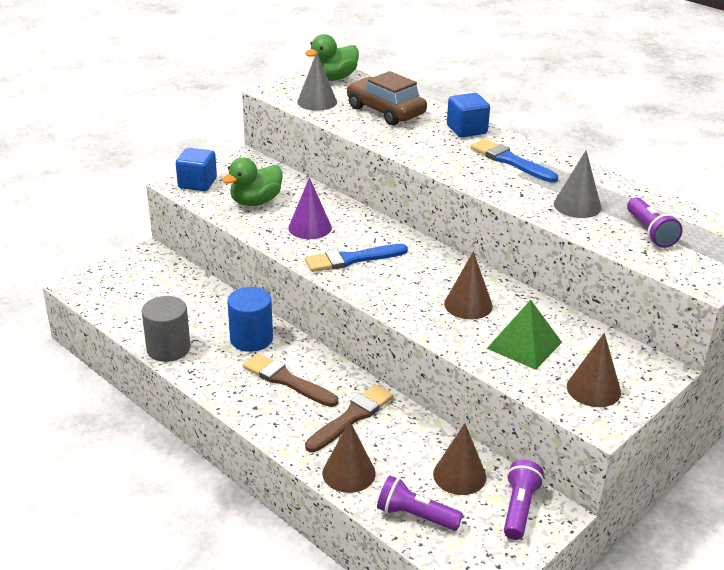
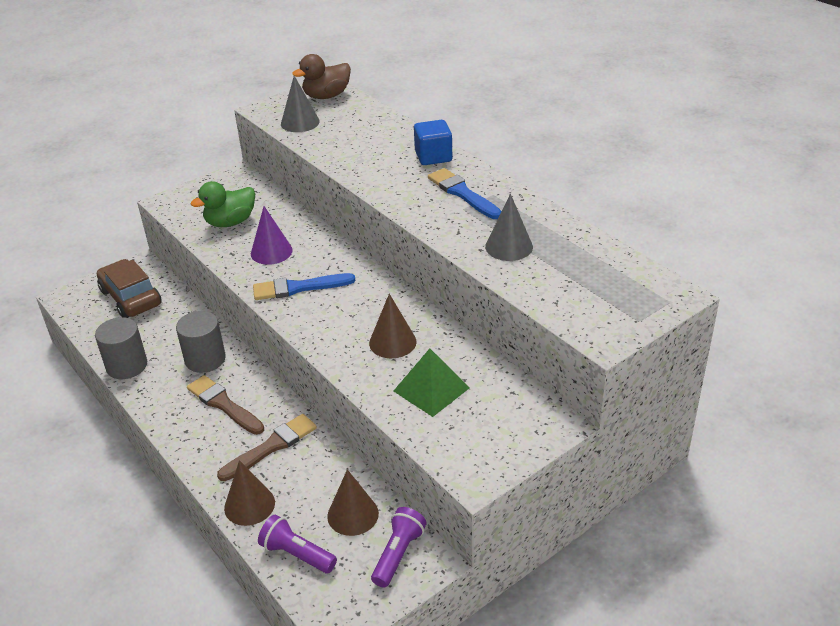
camera: 10 degrees right, 5 degrees up
blue cube [176,148,217,191] -> none
blue cylinder [227,287,273,352] -> grey cylinder [176,311,226,373]
green duck [305,34,359,81] -> brown duck [292,54,351,99]
brown car [347,71,427,125] -> brown car moved to [97,259,162,318]
brown cone [567,333,621,407] -> none
purple flashlight [627,197,683,248] -> none

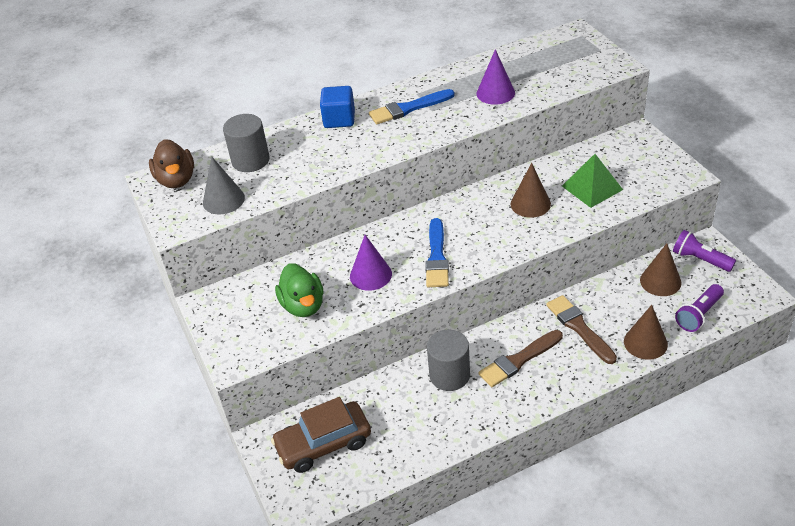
camera: 75 degrees left, 5 degrees up
grey cylinder [95,317,147,379] -> grey cylinder moved to [223,114,270,172]
grey cone [485,194,533,261] -> purple cone [477,49,515,105]

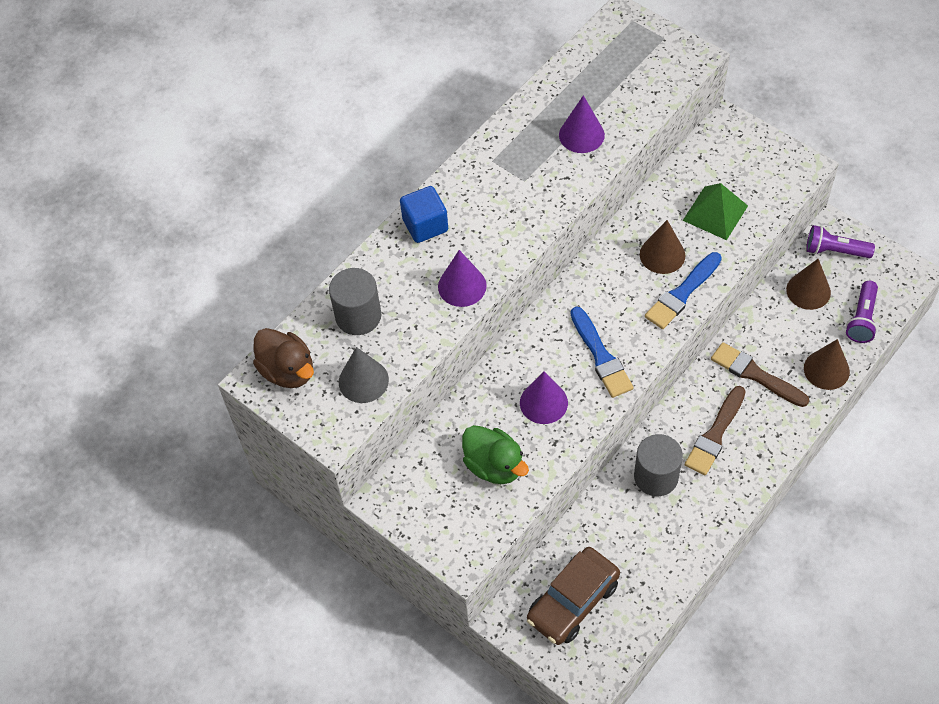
camera: 25 degrees left, 15 degrees up
blue brush [369,89,455,124] -> blue brush moved to [645,252,722,329]
none -> purple cone [438,250,487,307]

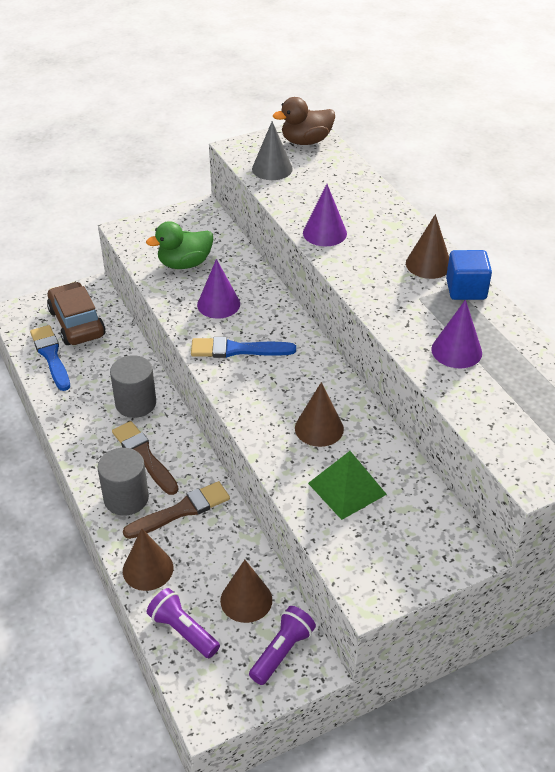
camera: 110 degrees right, 15 degrees down
grey cylinder [329,268,381,335] -> grey cylinder moved to [98,448,149,516]
blue cube [400,186,448,243] -> blue cube moved to [446,250,492,300]
blue brush [645,252,722,329] -> blue brush moved to [30,325,70,391]
none -> brown cone [406,214,449,279]

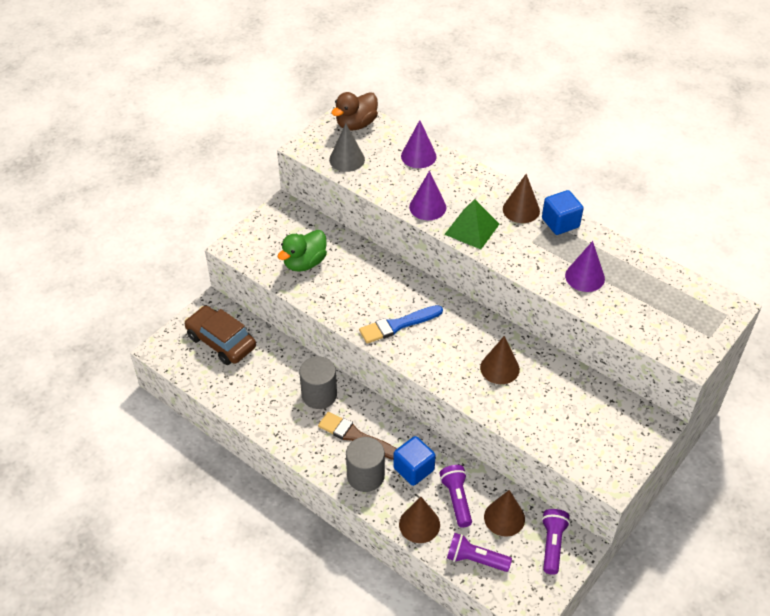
camera: 25 degrees left, 5 degrees up
blue brush [30,325,70,391] -> none
brown brush [123,481,230,539] -> blue cube [393,436,436,486]
purple cone [197,259,240,318] -> purple cone moved to [401,120,436,168]
green pyramid [308,451,387,520] -> green pyramid moved to [444,199,500,249]
none -> purple flashlight [440,465,472,528]

